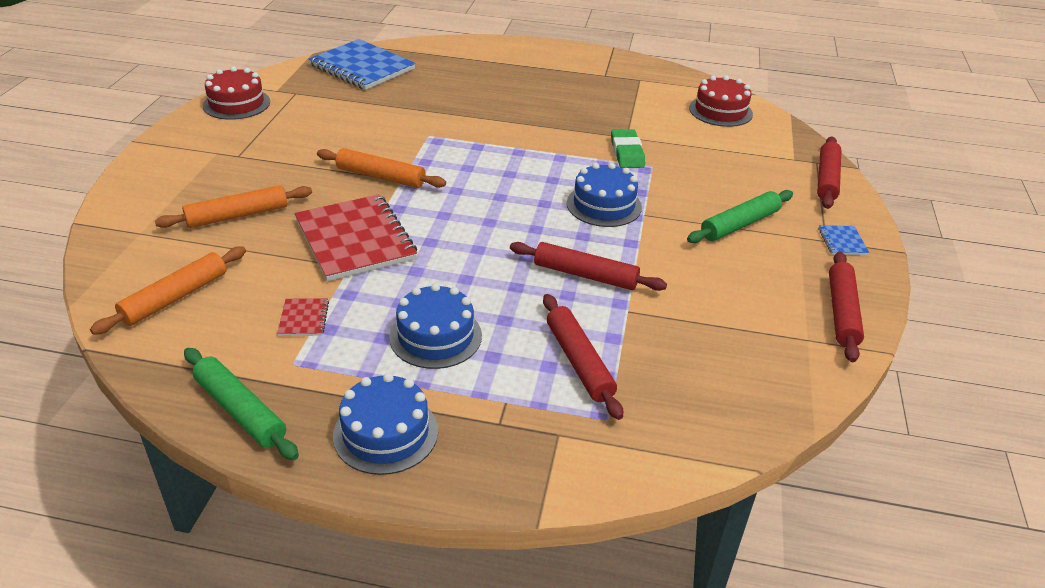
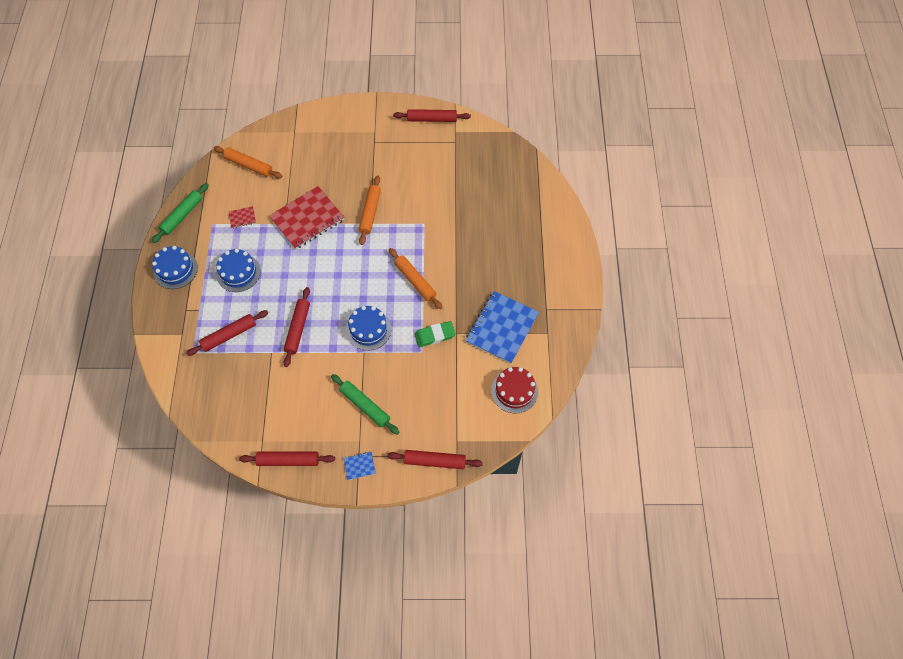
camera: 80 degrees right, 25 degrees up
orange rolling pin [155,185,312,228] -> orange rolling pin moved to [389,248,443,309]
red cake [203,67,270,120] -> red rolling pin [393,109,471,122]
blue notebook [308,39,416,90] -> blue notebook moved to [465,291,539,364]

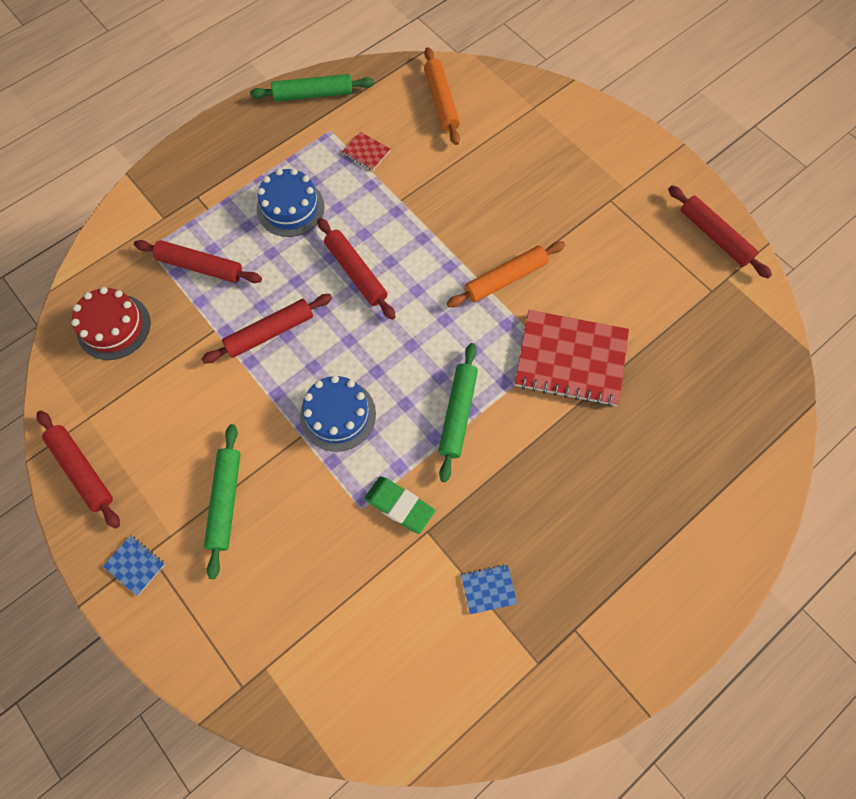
camera: 50 degrees right, 5 degrees up
blue cake [152,246,198,289] -> none
red notebook [269,186,344,249] -> red notebook moved to [515,310,629,407]
red rolling pin [387,450,483,469] -> red rolling pin moved to [317,218,396,320]
orange rolling pin [389,248,443,309] -> green rolling pin [438,343,478,482]
blue notebook [465,291,539,364] -> blue notebook [461,564,517,614], size x0.42
red cake [491,367,538,413] -> red cake moved to [71,287,150,360]

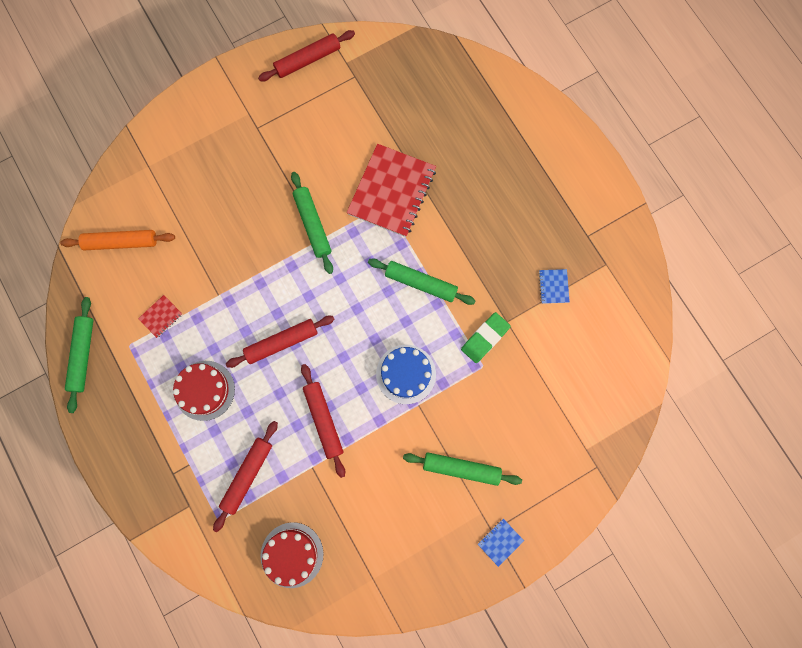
camera: 80 degrees left, 10 degrees up
red rolling pin [37,411,120,528] -> none
blue cake [257,168,325,237] -> red cake [173,361,235,421]
orange rolling pin [447,241,565,308] -> green rolling pin [291,172,333,274]

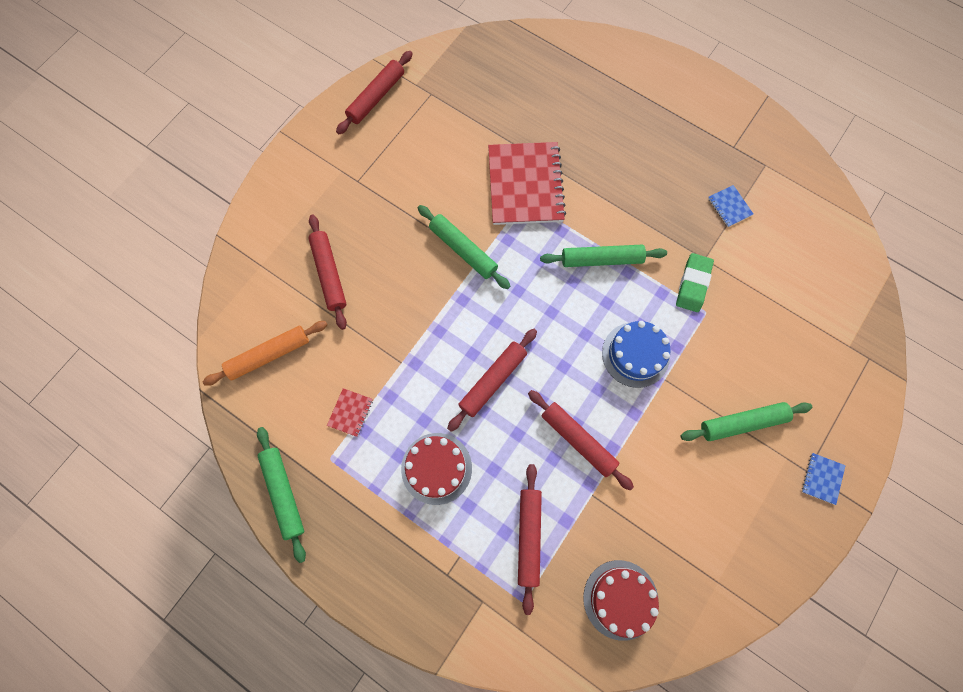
camera: 25 degrees left, 5 degrees down
none -> red rolling pin [308,215,347,330]

